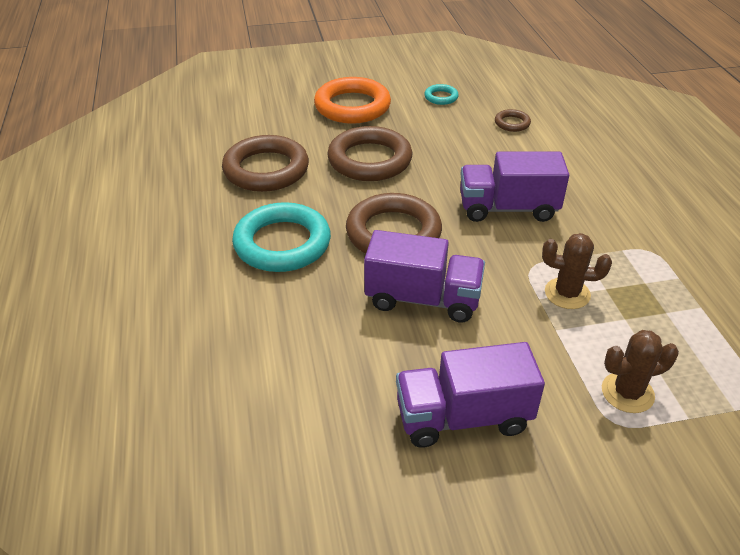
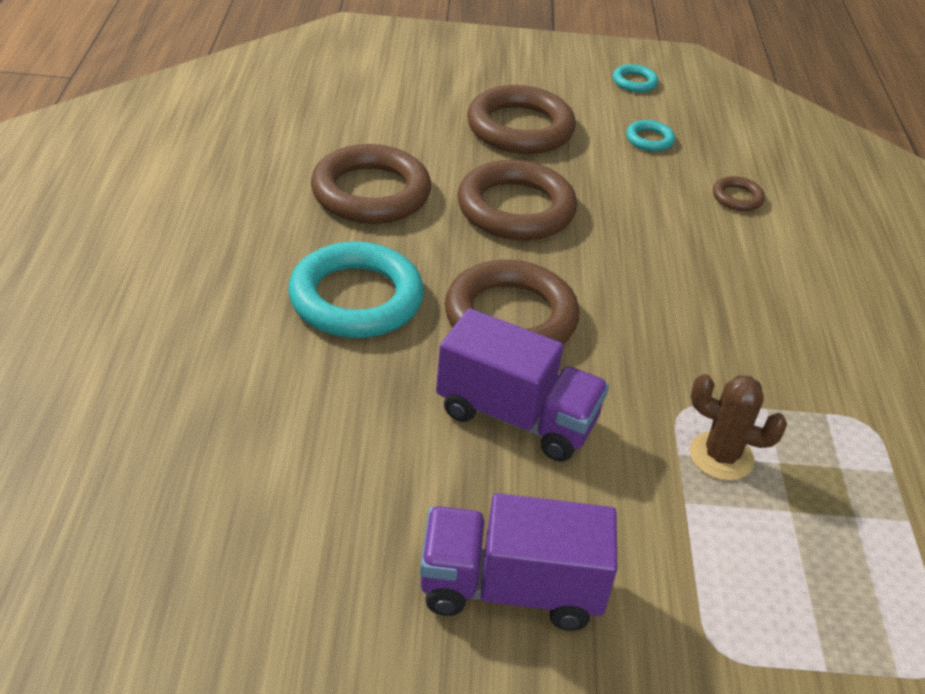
camera: 10 degrees right, 0 degrees up
orange ring [314,77,391,124] -> brown ring [467,85,576,154]
purple truck [460,152,569,222] -> none
brown cactus [602,330,679,413] -> none
none -> turquoise ring [613,64,658,92]

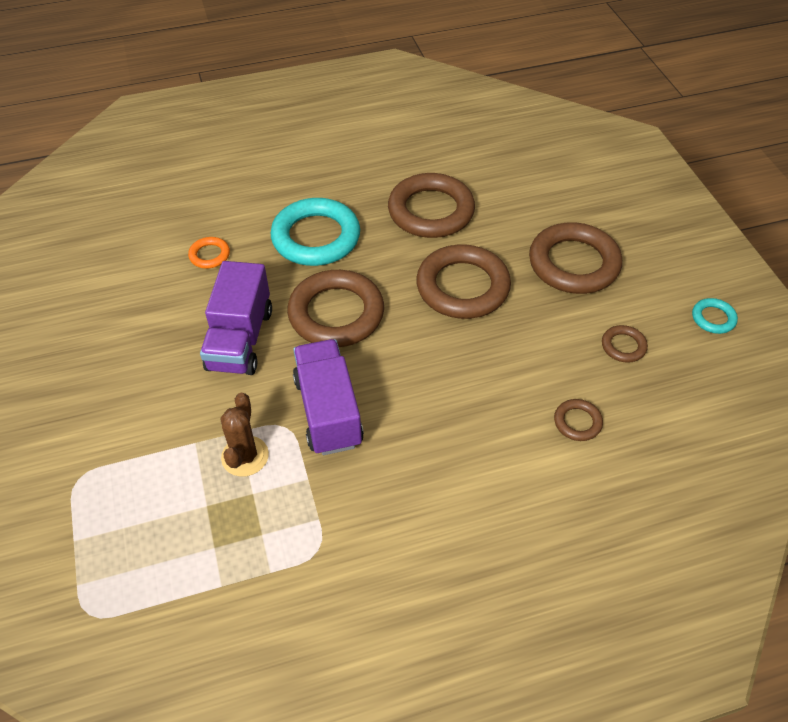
camera: 75 degrees right, 10 degrees up
purple truck [420,493,617,631] -> purple truck moved to [293,339,364,455]
turquoise ring [626,120,675,152] -> brown ring [602,325,648,363]
none -> orange ring [188,237,230,269]

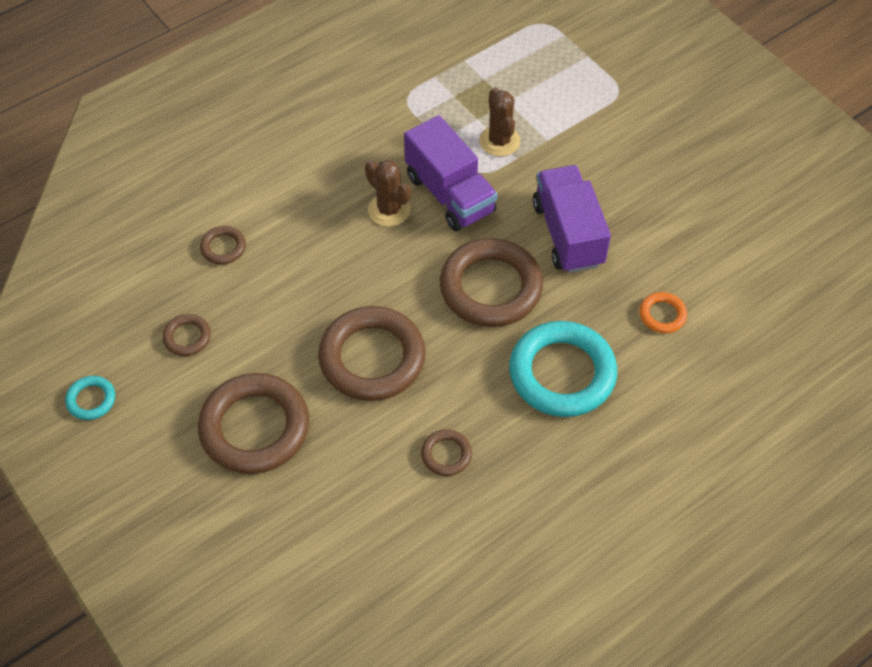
camera: 160 degrees right, 5 degrees up
brown ring [388,173,475,238] -> brown ring [421,429,472,476], size x0.45
none -> brown cactus [365,160,411,226]

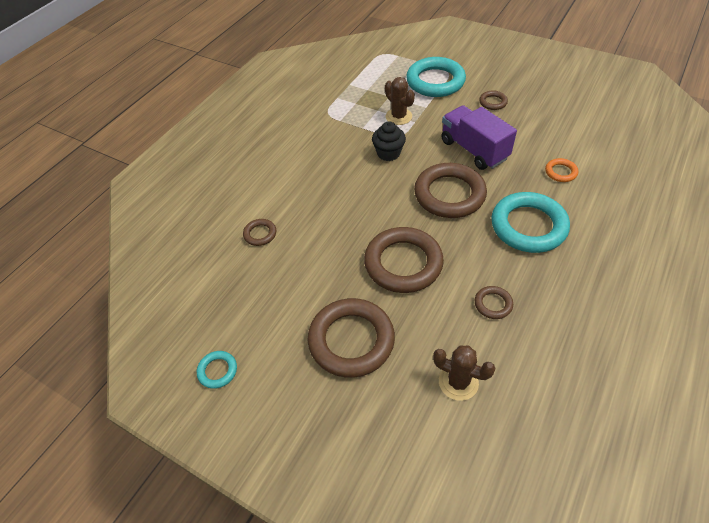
camera: 20 degrees left, 5 degrees down
brown ring [163,314,211,356] -> brown ring moved to [479,90,508,110]
brown cactus [365,160,411,226] -> brown cactus moved to [433,345,496,401]
purple truck [404,115,498,231] -> black cupcake [372,121,406,161]
none -> turquoise ring [406,57,466,97]

